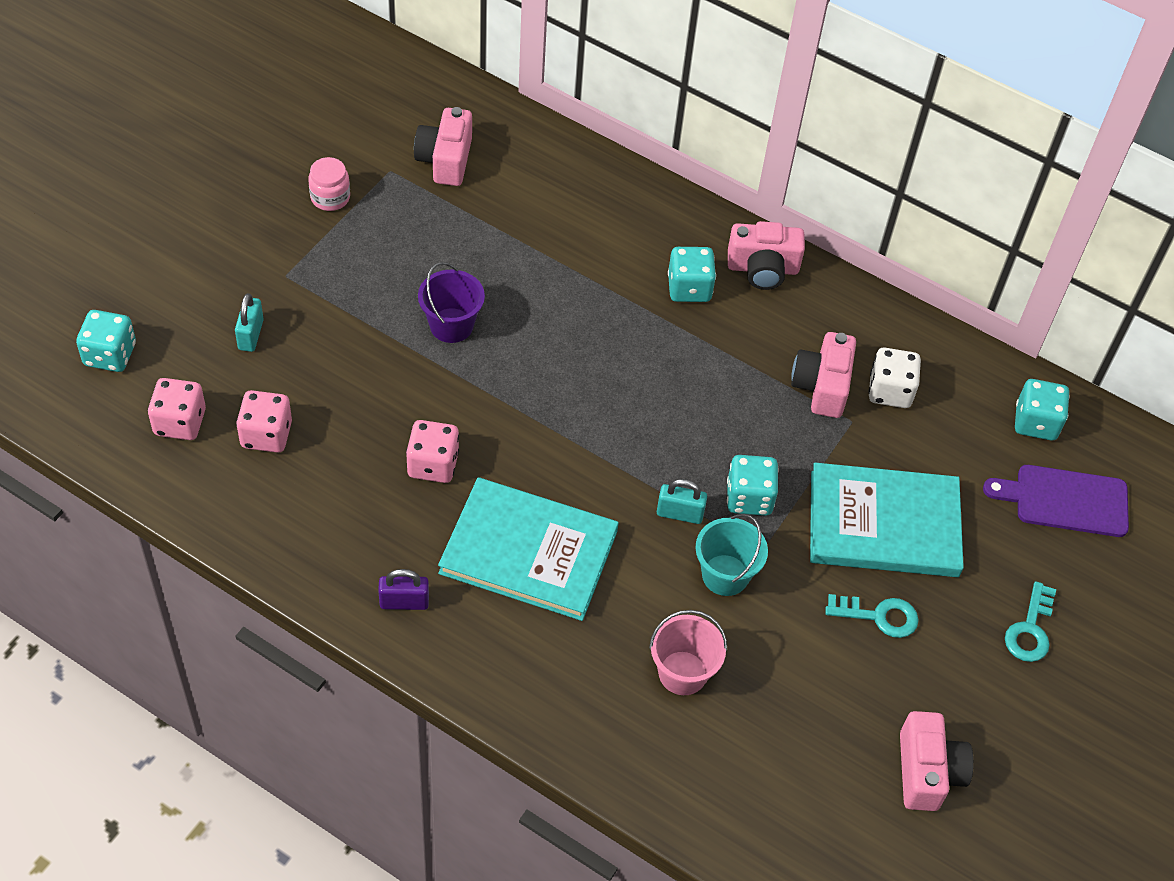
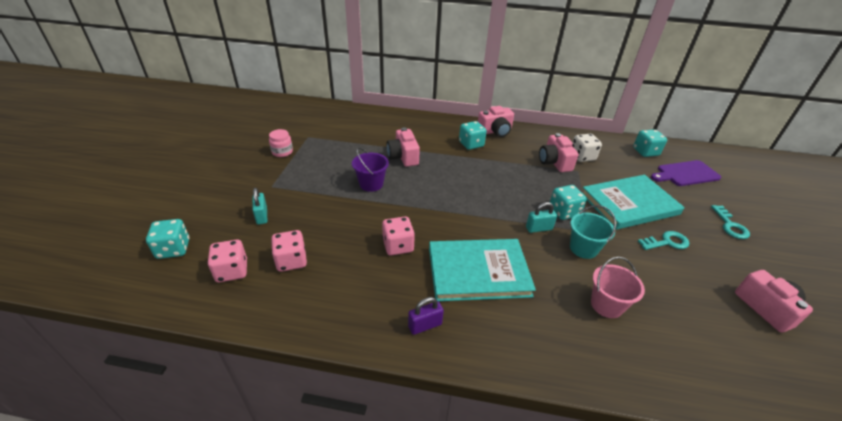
camera: 20 degrees left, 15 degrees down
pink camera [414,107,472,186] -> pink camera moved to [386,127,420,167]

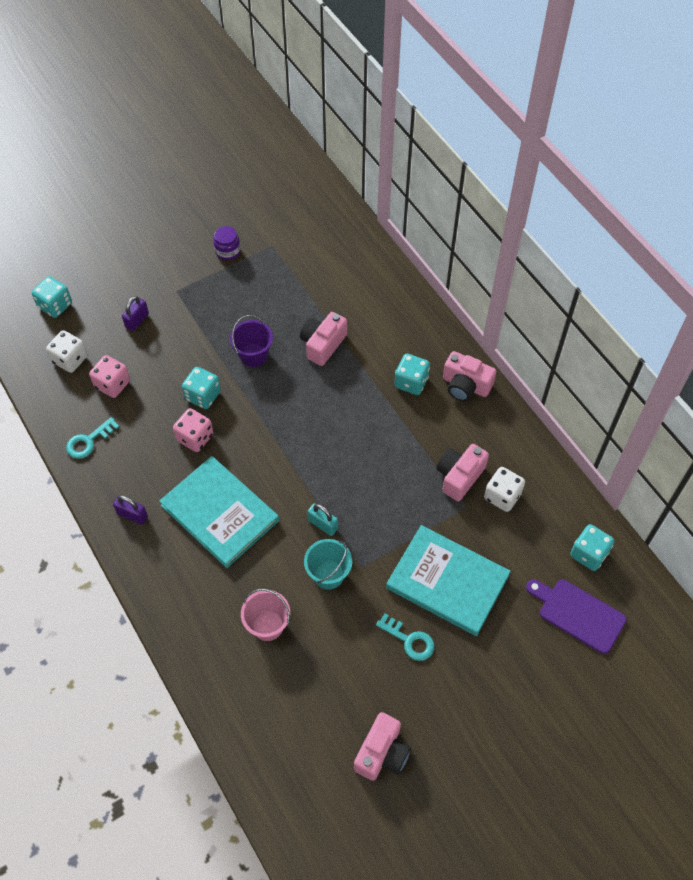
camera: 50 degrees right, 20 degrees up
pink dice [208,240,247,282] -> white dice [46,330,88,373]
turquoise padlock [252,188,267,225] -> purple padlock [122,296,149,331]
pink jar [269,129,293,157] -> purple jar [213,226,240,260]
turquoise dice [550,185,587,220] -> turquoise dice moved to [182,367,221,409]
turquoise key [711,205,750,239] -> turquoise key moved to [66,417,119,459]

